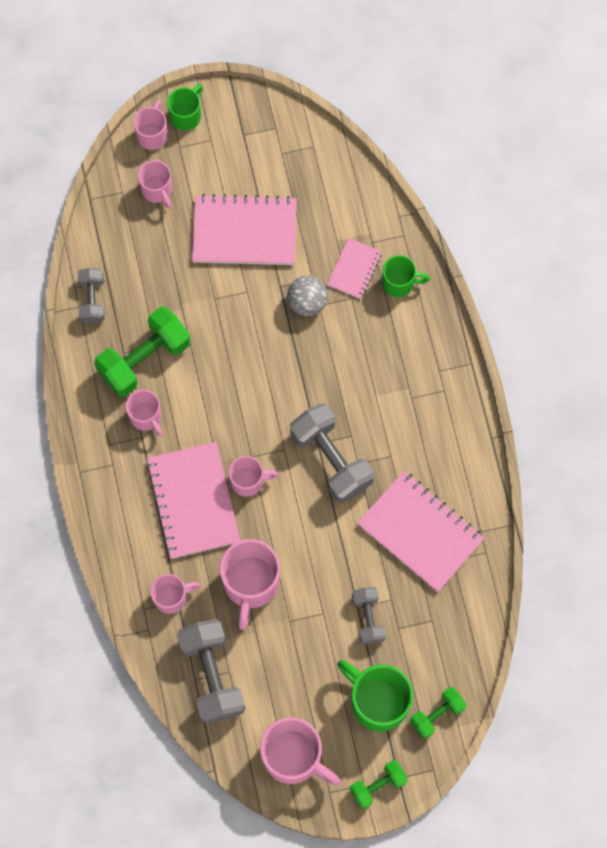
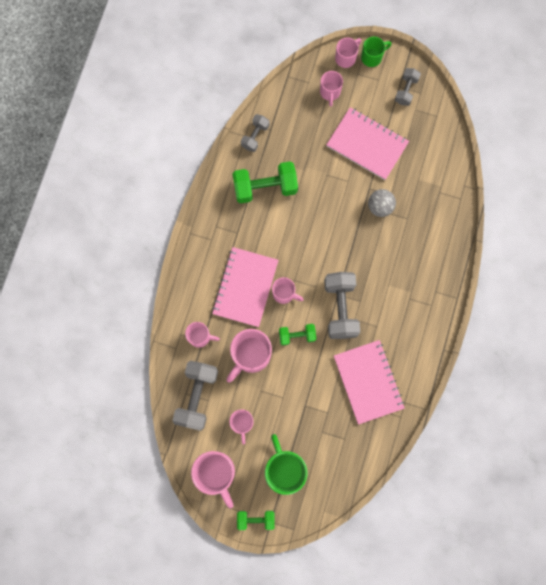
camera: 30 degrees right, 5 degrees up
pink mug [126,390,163,437] -> pink mug moved to [229,409,254,445]
pink notebook [327,238,382,299] -> none
grey dumbbell [352,587,386,645] -> grey dumbbell moved to [395,68,421,106]
green mug [382,255,430,297] -> none
green dumbbell [410,687,467,739] -> green dumbbell moved to [279,324,316,346]

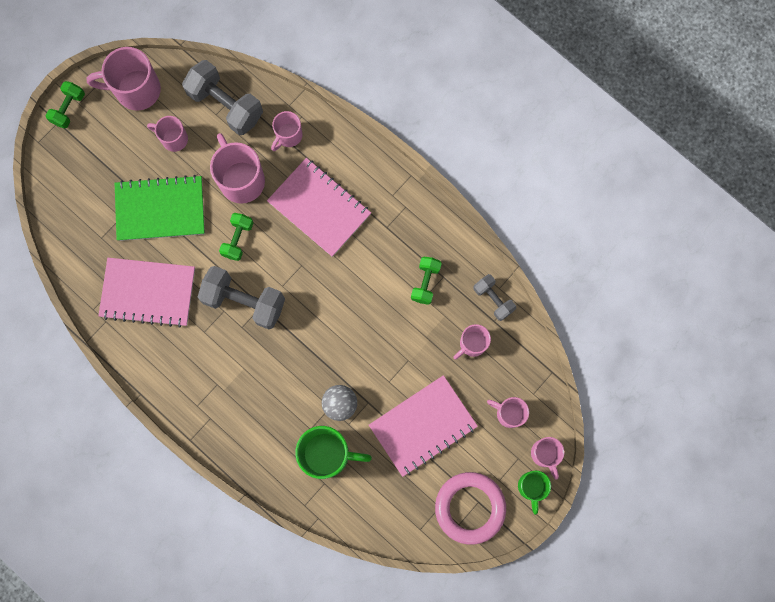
camera: 115 degrees right, 0 degrees up
green dumbbell [232,161,298,204] -> green dumbbell [411,256,442,305], size x0.56
green mug [265,434,307,495] -> green mug moved to [295,426,372,479]
pink mug [272,277,304,304] -> pink mug moved to [453,324,491,359]
grey dumbbell [395,68,421,106] -> pink ring [435,472,506,545]
none -> green notebook [115,175,205,241]

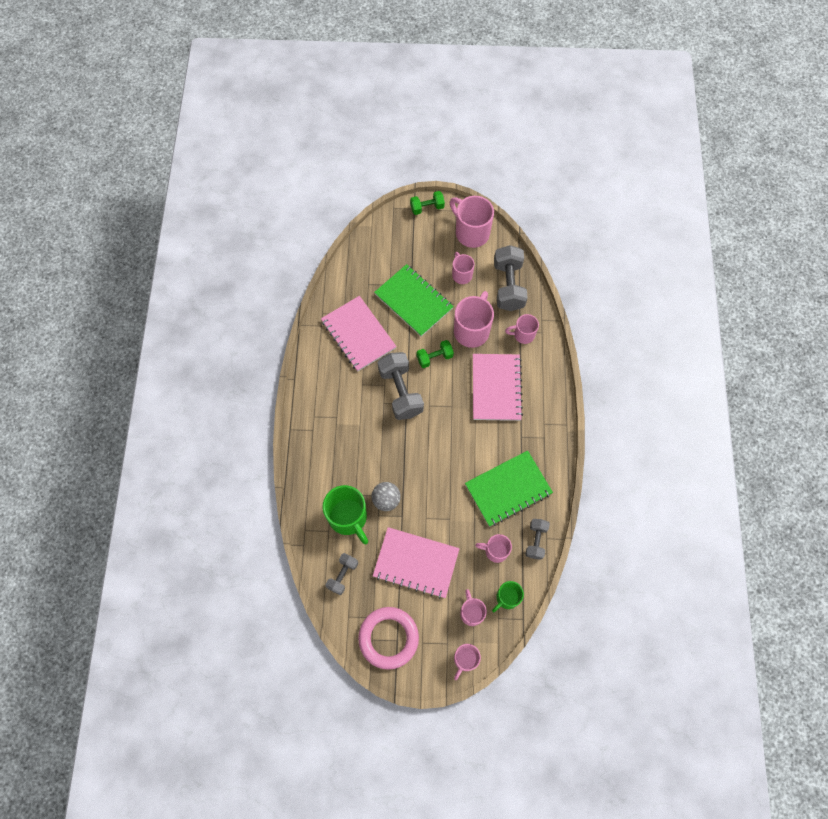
camera: 50 degrees right, 10 degrees down
green dumbbell [411,256,442,305] -> green notebook [465,450,553,527]
green mug [518,471,551,515] -> green mug moved to [492,581,524,612]
none -> grey dumbbell [325,553,358,595]

